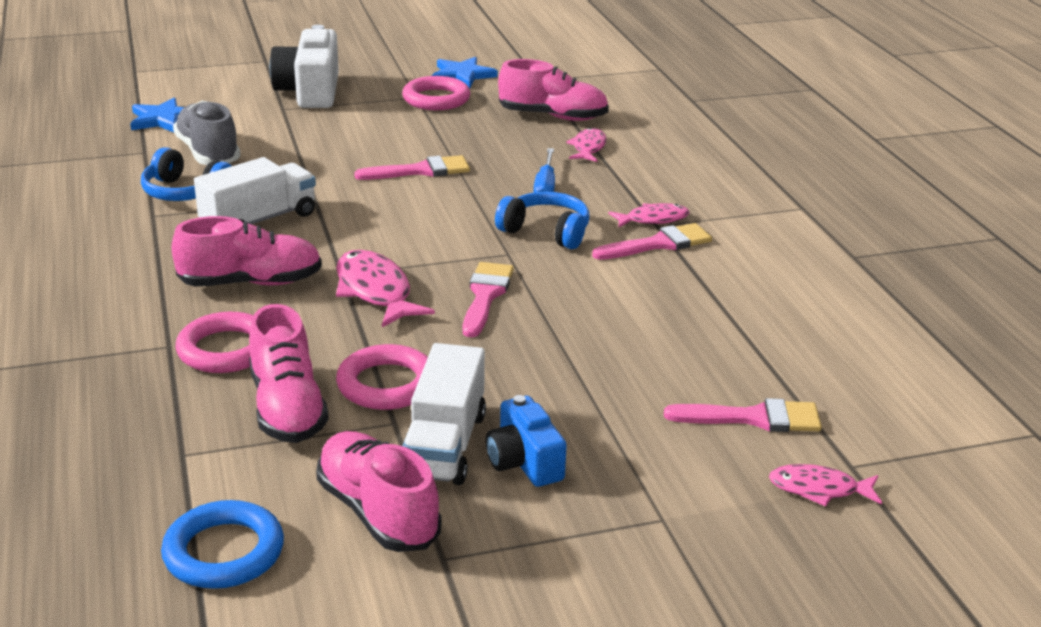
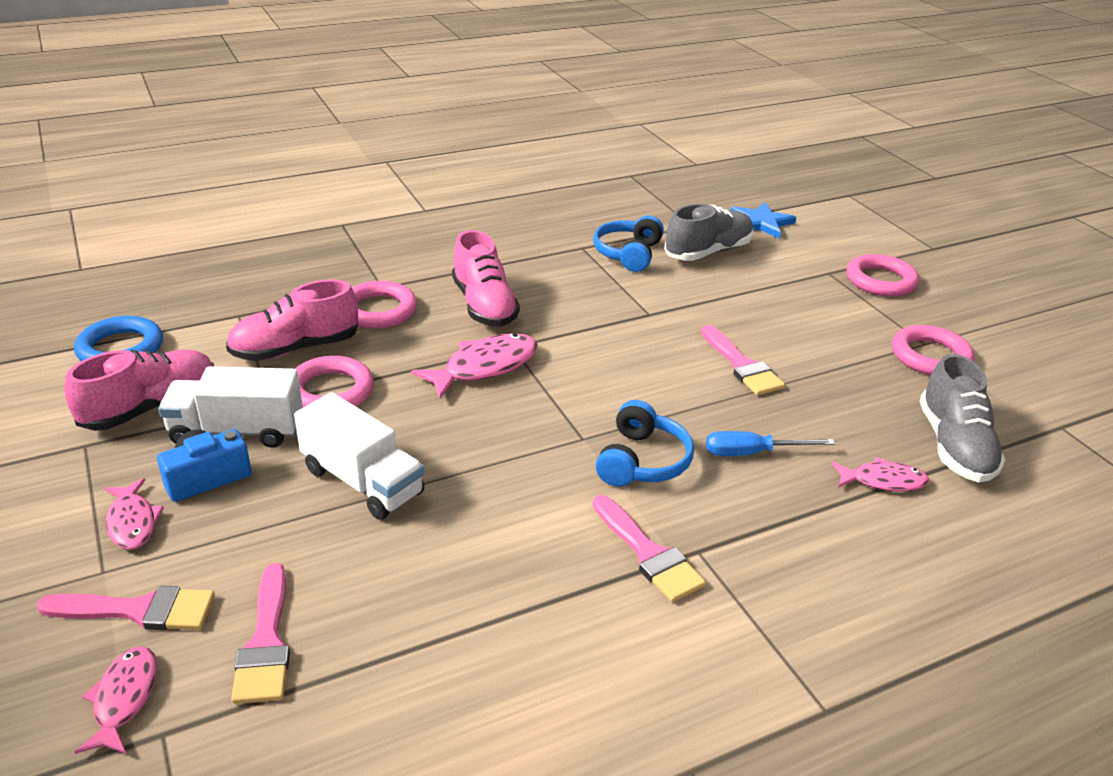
camera: 80 degrees right, 5 degrees up
white truck [194,157,316,224] -> white truck moved to [294,392,424,520]
white camera [270,25,339,108] -> pink ring [846,254,919,297]
blue star [432,57,498,88] -> none
pink brush [463,262,514,337] -> pink brush moved to [37,586,215,630]
pink shoe [498,59,609,121] -> grey shoe [920,354,1005,482]
pink fish [608,203,689,228] -> pink fish moved to [104,478,164,550]

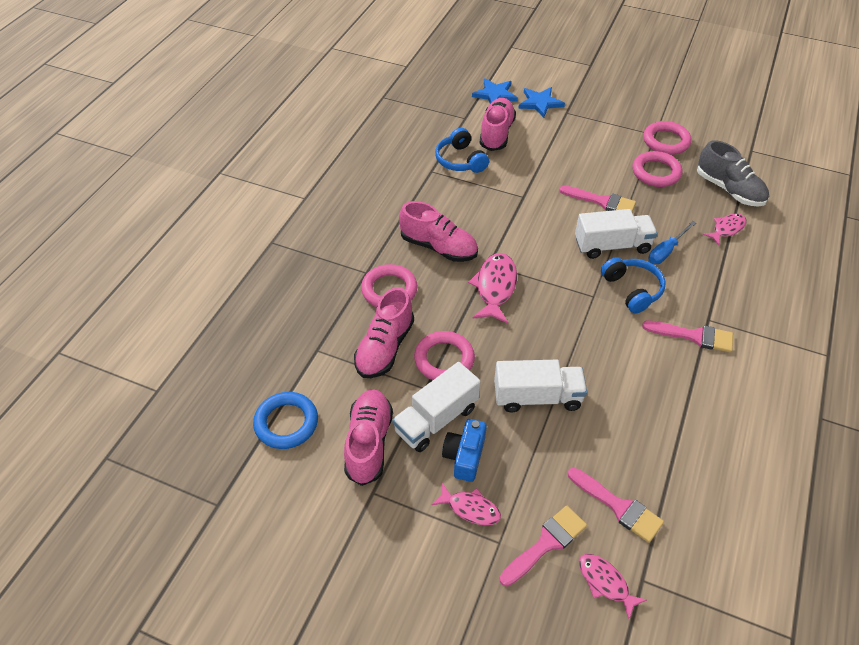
camera: 40 degrees left, 15 degrees up
grey shoe [664,204,754,261] -> pink shoe [480,98,516,151]
pink ring [846,254,919,297] -> pink ring moved to [632,151,682,187]
none -> blue star [518,87,565,118]
none -> white truck [575,209,657,259]

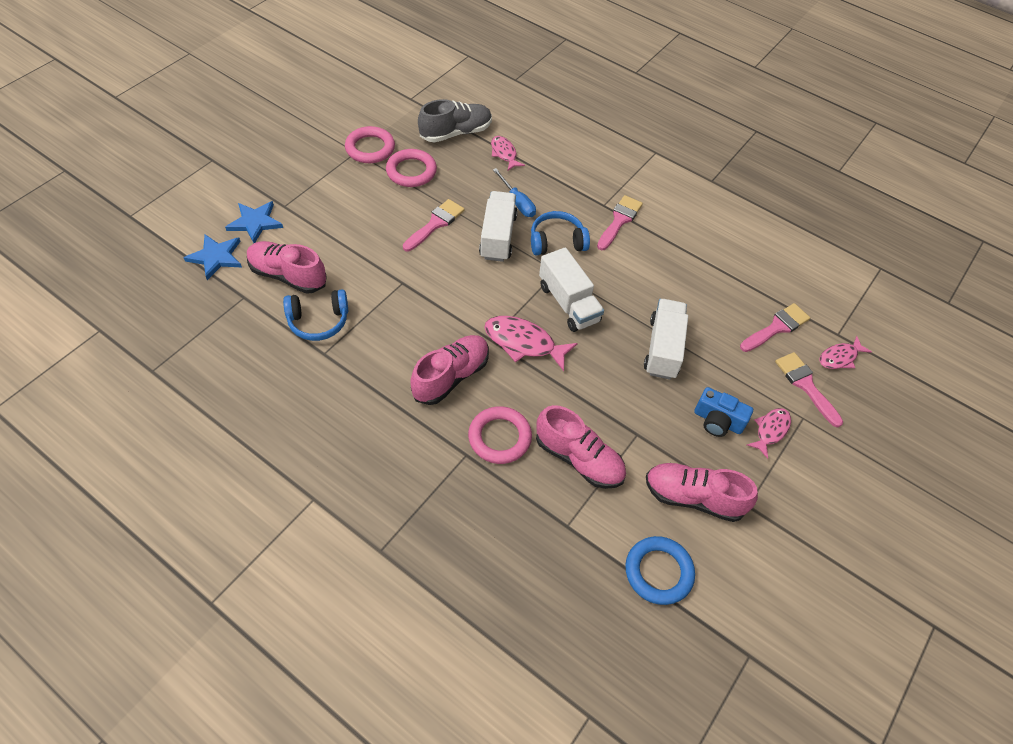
camera: 80 degrees left, 5 degrees up
white truck [392,362,481,452] -> white truck moved to [539,247,604,332]
pink ring [414,331,475,380] -> none

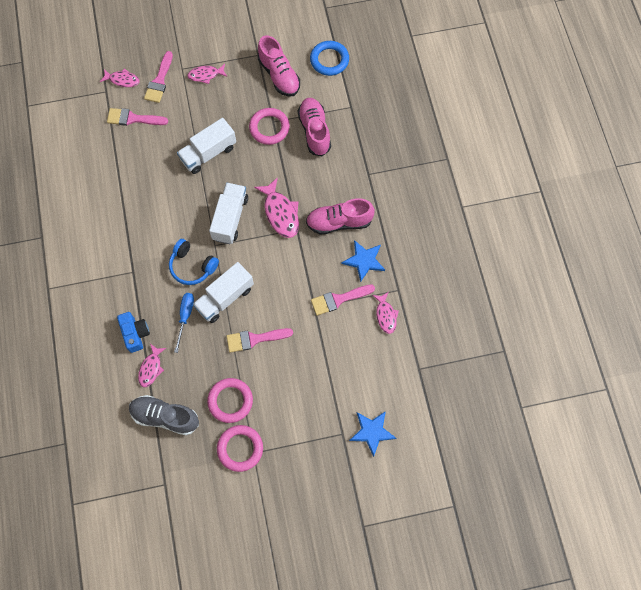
camera: 135 degrees left, 15 degrees up
blue star [184,234,242,280] -> blue star moved to [342,240,385,282]
pink shoe [247,241,327,294] -> none
blue headphones [283,289,348,341] -> pink fish [373,292,399,334]
pink ring [468,406,532,464] -> pink ring moved to [249,108,290,145]
pink brush [597,195,643,250] -> pink brush moved to [311,284,375,316]
blue camera [694,387,753,437] -> blue camera moved to [117,312,150,353]

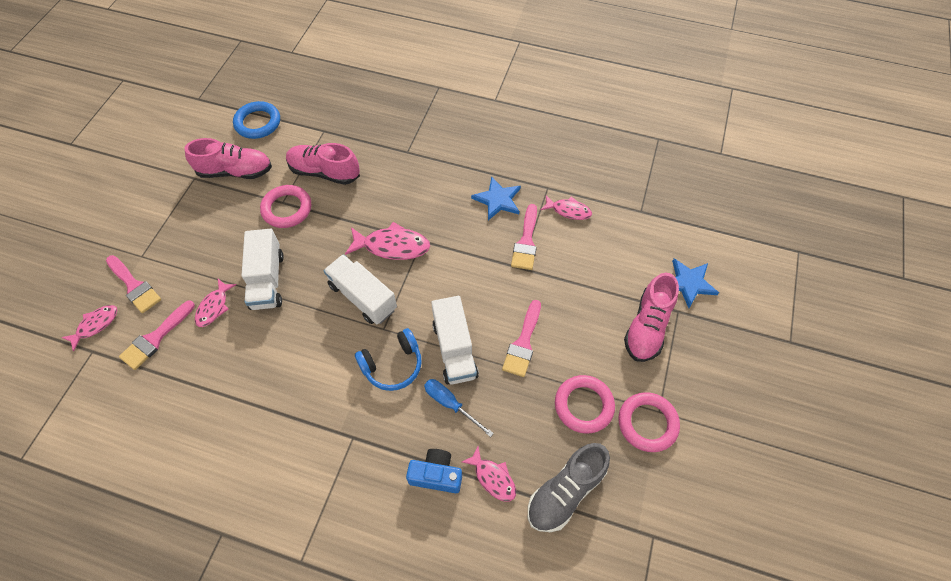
camera: 60 degrees left, 10 degrees down
pink fish [187,64,227,84] -> pink fish moved to [195,279,237,327]
pink shoe [306,198,375,235] -> pink shoe moved to [624,273,679,362]

